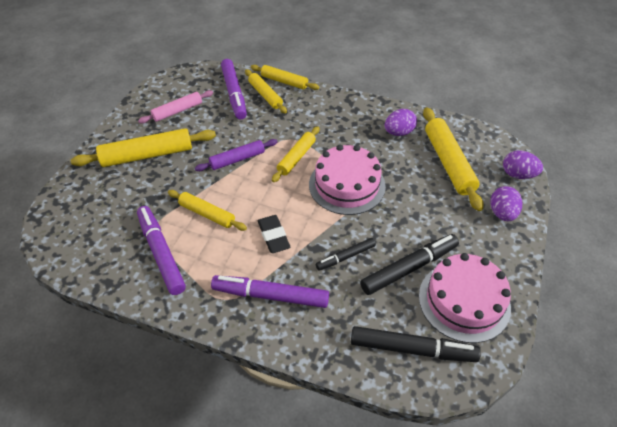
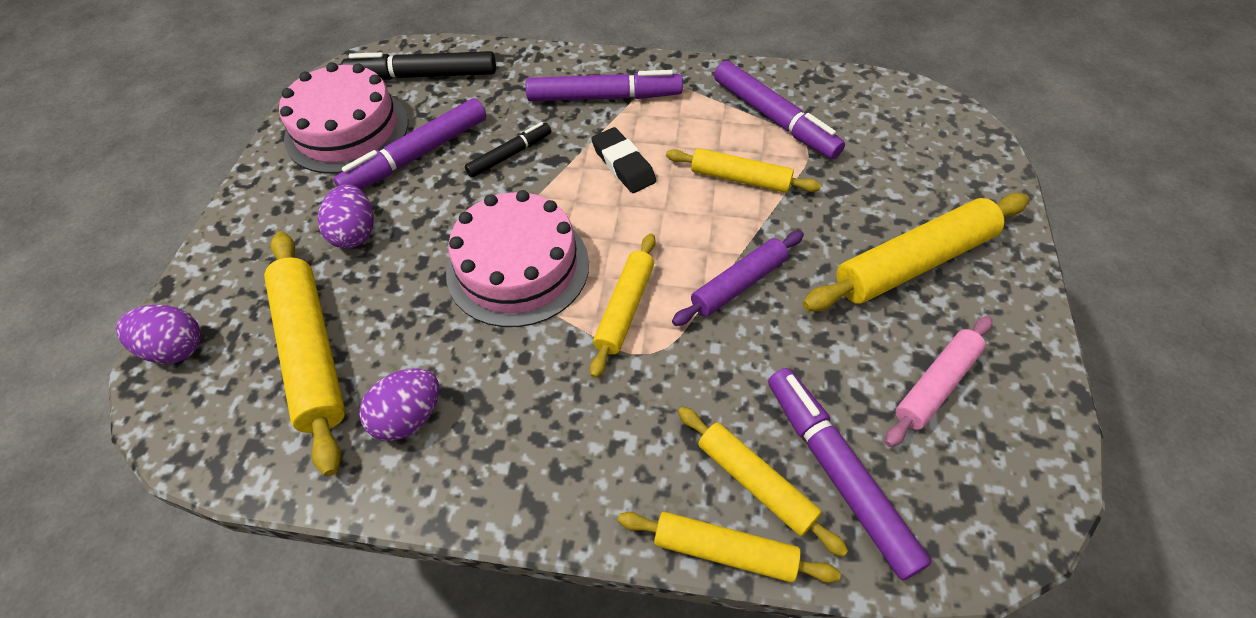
camera: 170 degrees right, 5 degrees up
black marker [360,234,459,295] -> purple marker [334,98,486,190]
purple egg [490,186,522,221] -> purple egg moved to [317,184,374,249]

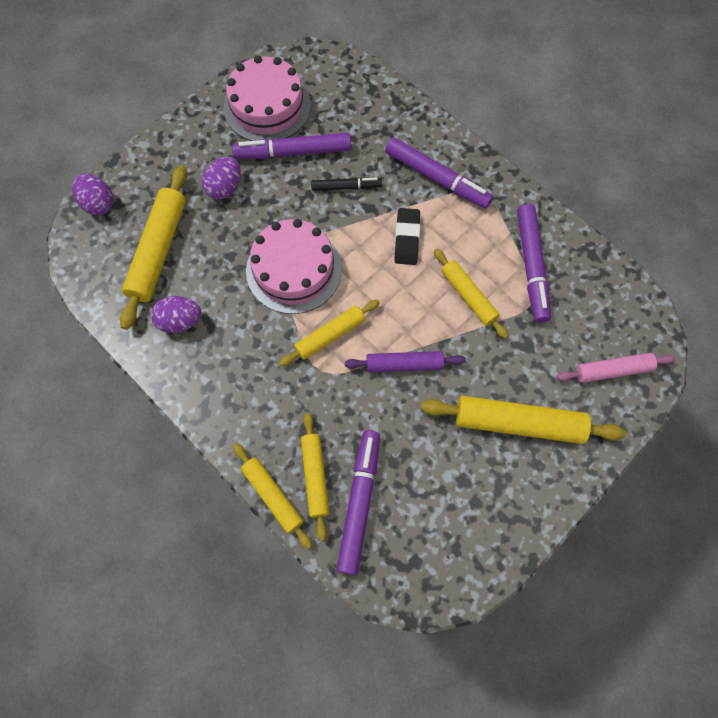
camera: 35 degrees right, 15 degrees up
black marker [341,51,496,80] -> none
pink rolling pin [885,316,992,447] -> pink rolling pin moved to [557,353,676,383]

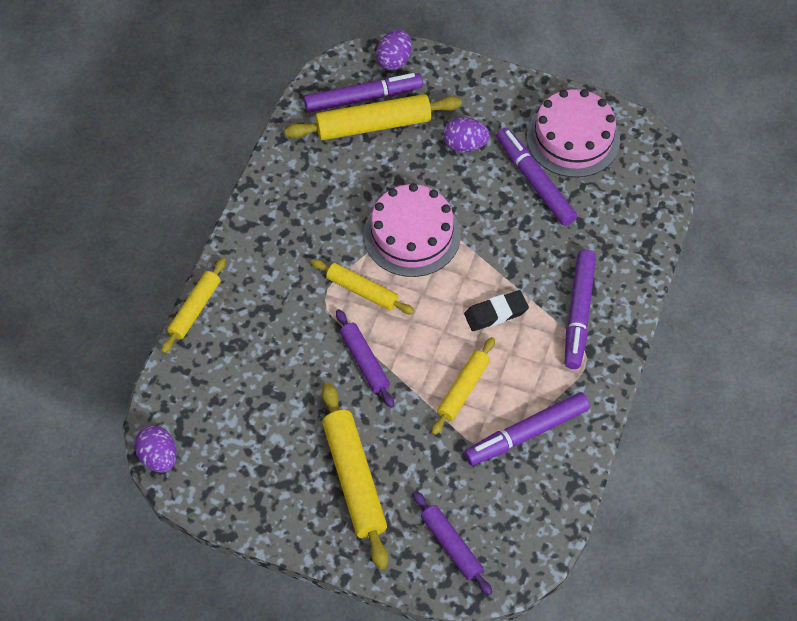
camera: 65 degrees right, 10 degrees down
purple egg [151,296,201,333] -> purple egg moved to [134,426,177,473]
yellow rolling pin [301,413,329,541] -> none
black marker [311,177,382,191] -> none
purple marker [337,430,380,575] -> purple marker moved to [304,73,423,113]
pink rolling pin [557,353,676,383] -> purple rolling pin [413,491,492,595]

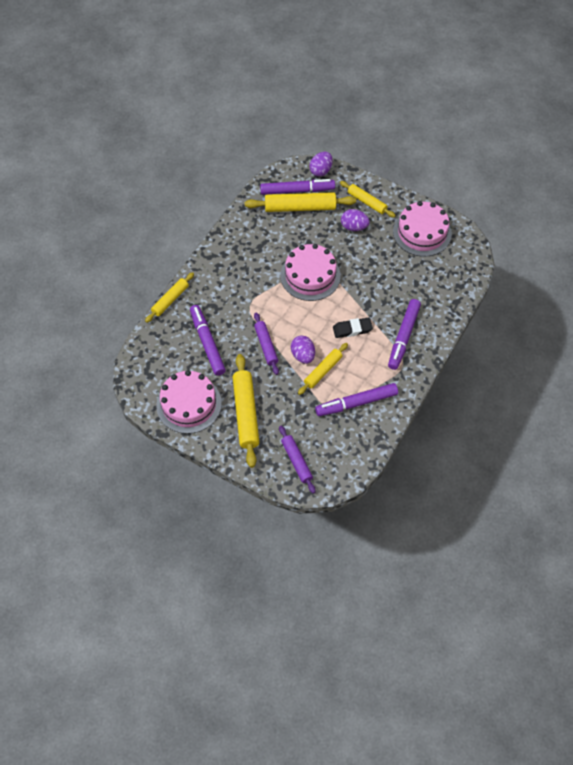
camera: 10 degrees right, 0 degrees up
purple egg [134,426,177,473] -> purple egg moved to [291,336,315,364]
yellow rolling pin [311,259,415,314] -> yellow rolling pin moved to [340,181,396,218]
purple marker [496,128,577,226] -> purple marker moved to [190,305,226,376]
none -> pink cake [156,370,222,434]

